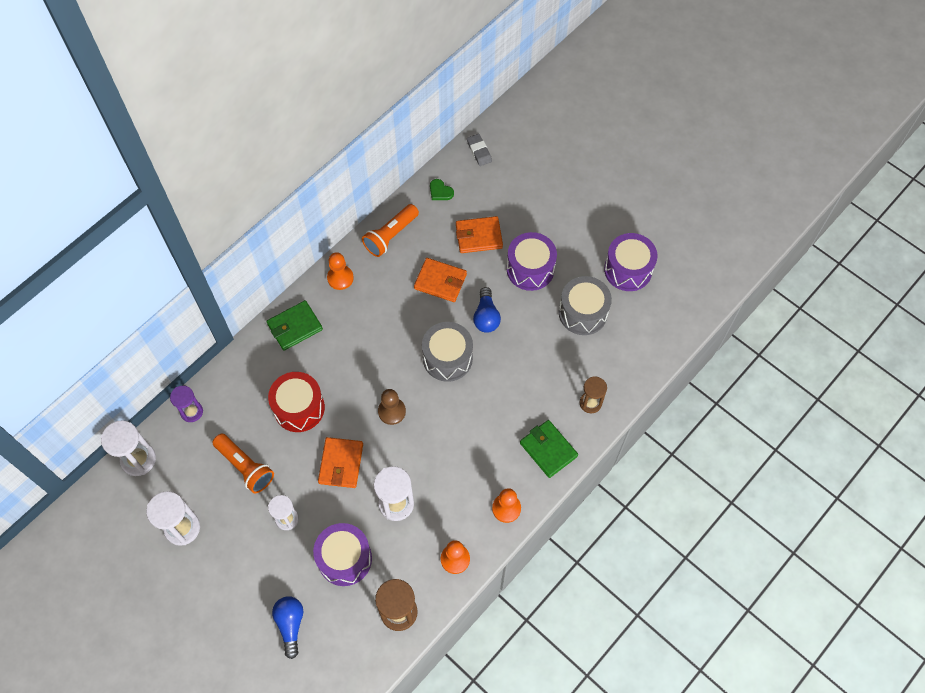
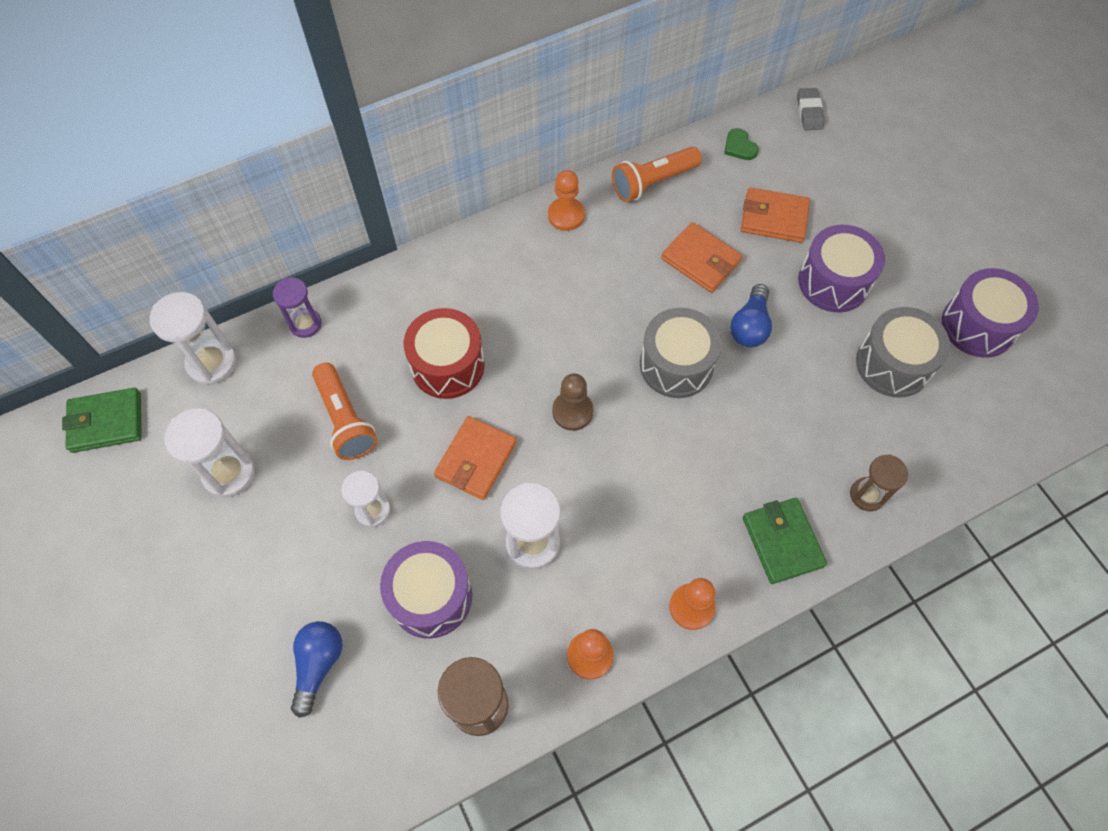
camera: 20 degrees right, 0 degrees up
green wallet [266,300,323,350] -> green wallet moved to [62,388,142,453]

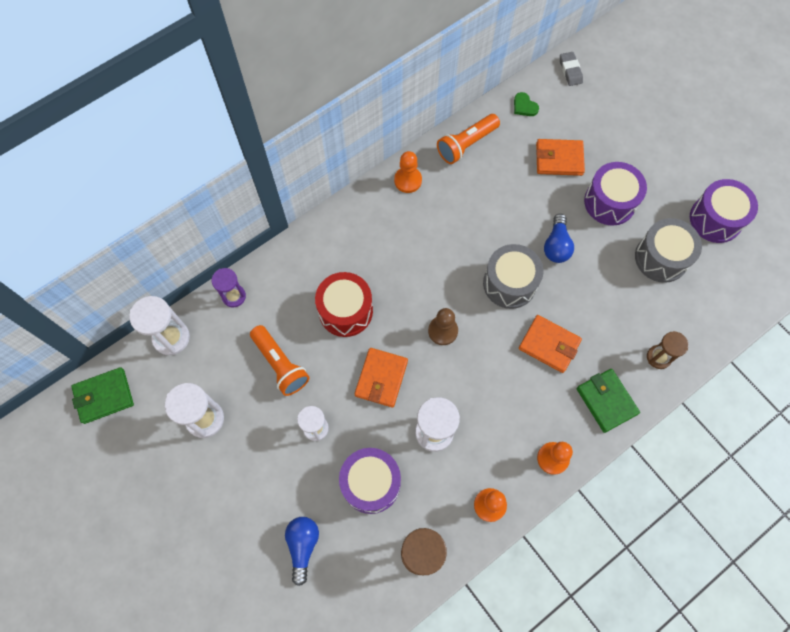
camera: 10 degrees left, 5 degrees up
orange wallet [661,222,742,293] -> orange wallet moved to [519,315,582,373]

